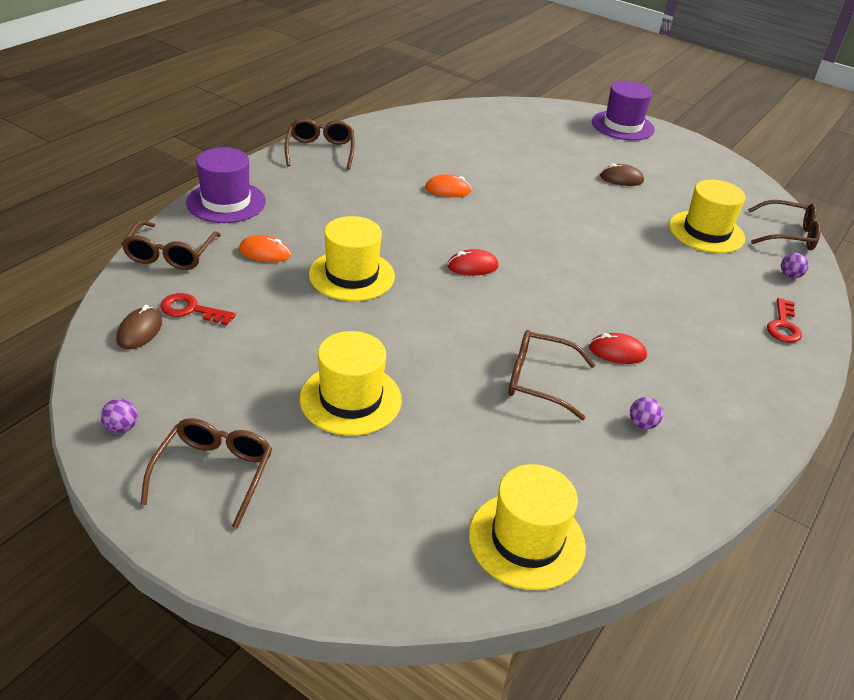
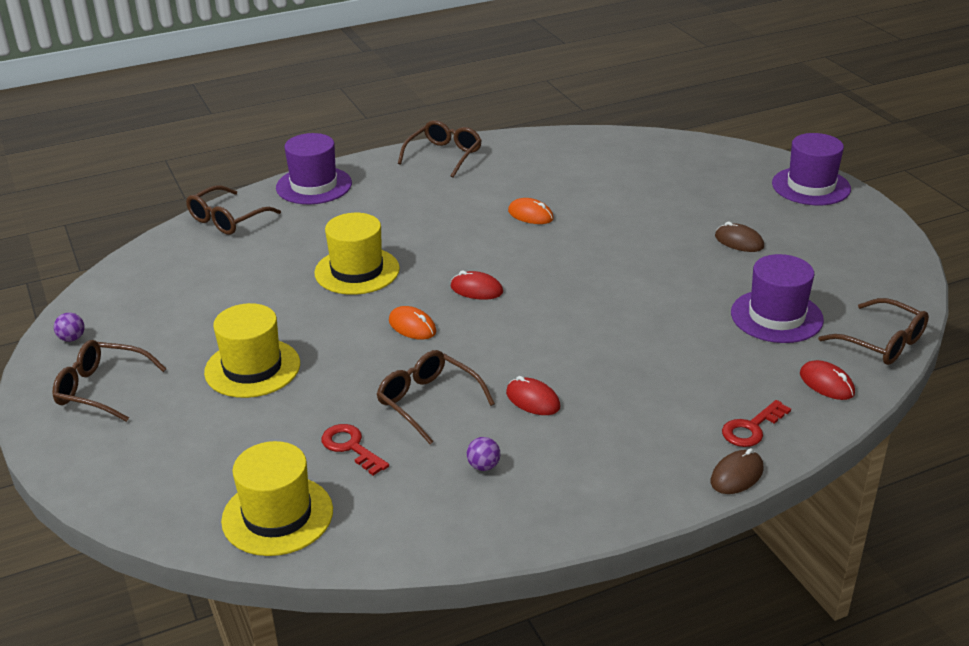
camera: 35 degrees right, 5 degrees down
brown mouse [116,305,162,350] -> brown mouse moved to [711,448,764,494]
brown glasses [140,418,272,529] -> brown glasses turned 120 degrees counterclockwise [52,340,166,422]
red key [160,293,236,325] -> red key moved to [321,424,389,476]
orange mouse [239,235,291,262] -> orange mouse moved to [389,306,436,340]
yellow hat [669,179,746,253] -> purple hat [731,254,824,343]
purple ball [781,253,809,278] -> red mouse [800,360,855,400]

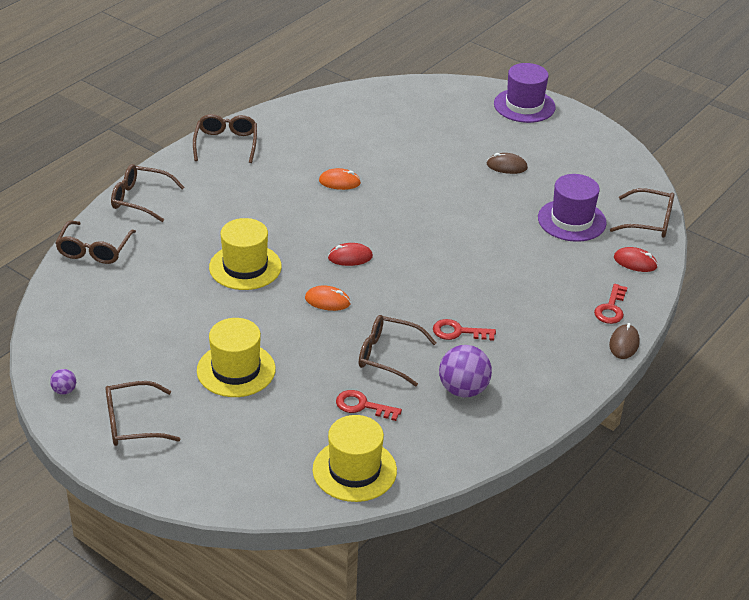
camera: 30 degrees left, 5 degrees up
purple hat [276,133,352,204] -> brown glasses [111,164,184,222]
purple ball [467,437,500,471] -> purple ball [439,345,492,397], size x2.07
red mouse [506,376,560,415] -> red key [433,319,496,341]

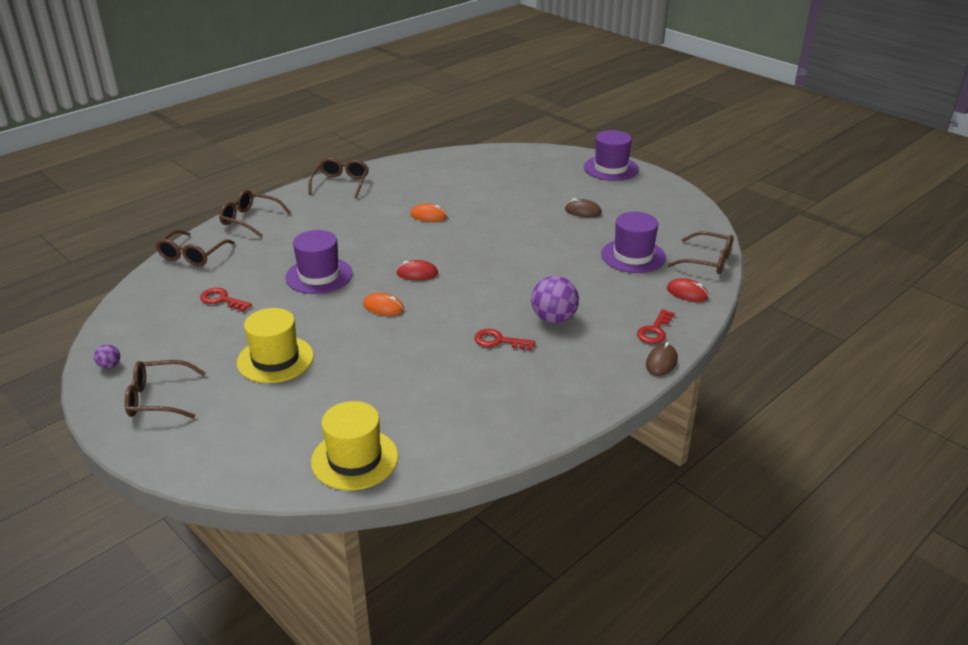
camera: 10 degrees right, 5 degrees down
yellow hat [209,218,282,290] -> purple hat [285,230,353,294]
red key [336,390,402,421] -> red key moved to [200,288,252,312]
brown glasses [359,315,436,386] -> none
purple ball [439,345,492,397] -> purple ball moved to [531,276,579,323]

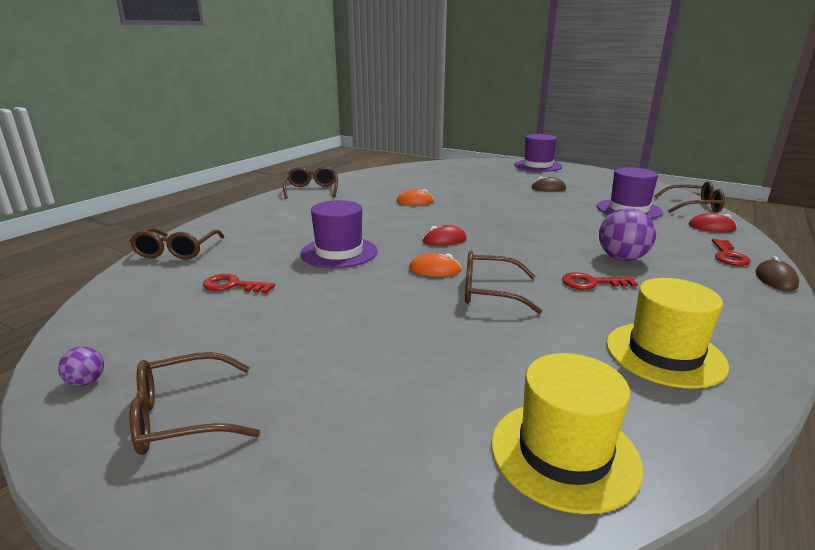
camera: 15 degrees left, 10 degrees down
brown glasses [219,190,291,237] -> brown glasses moved to [465,251,542,314]
yellow hat [237,308,314,383] -> yellow hat moved to [606,278,729,389]

